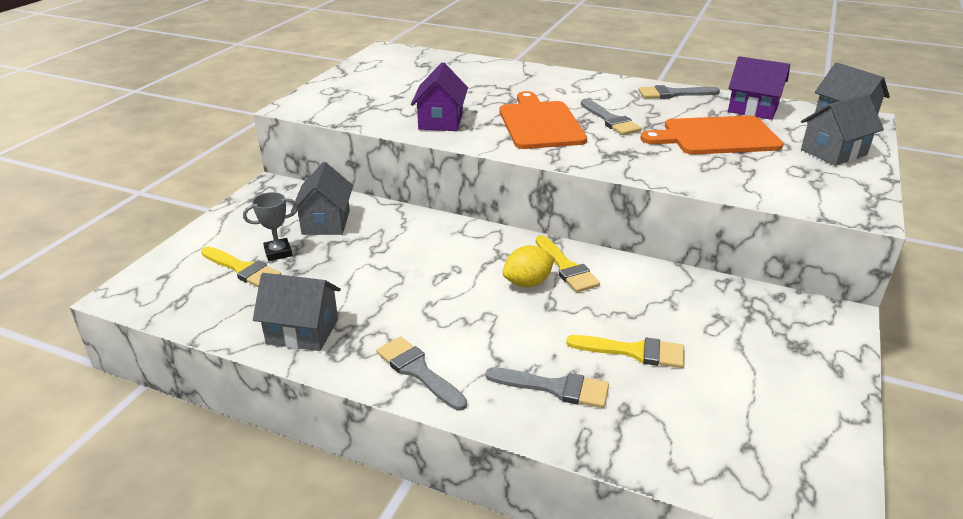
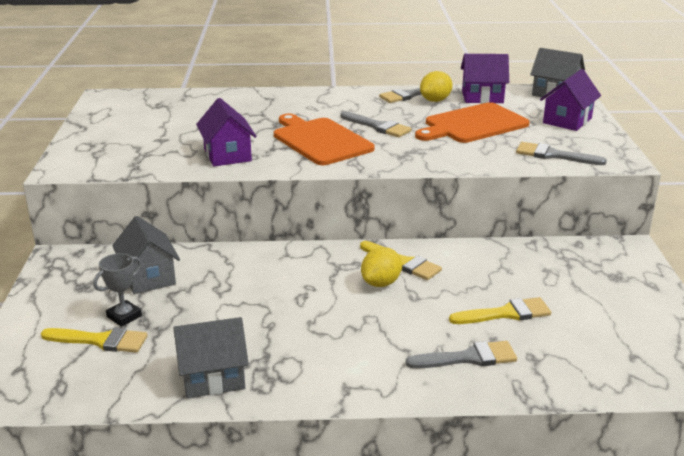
camera: 25 degrees left, 5 degrees down
grey brush [376,336,467,411] -> grey brush moved to [516,142,607,165]
grey house [801,94,884,166] -> purple house [540,69,601,131]
none -> yellow lemon [420,71,453,102]

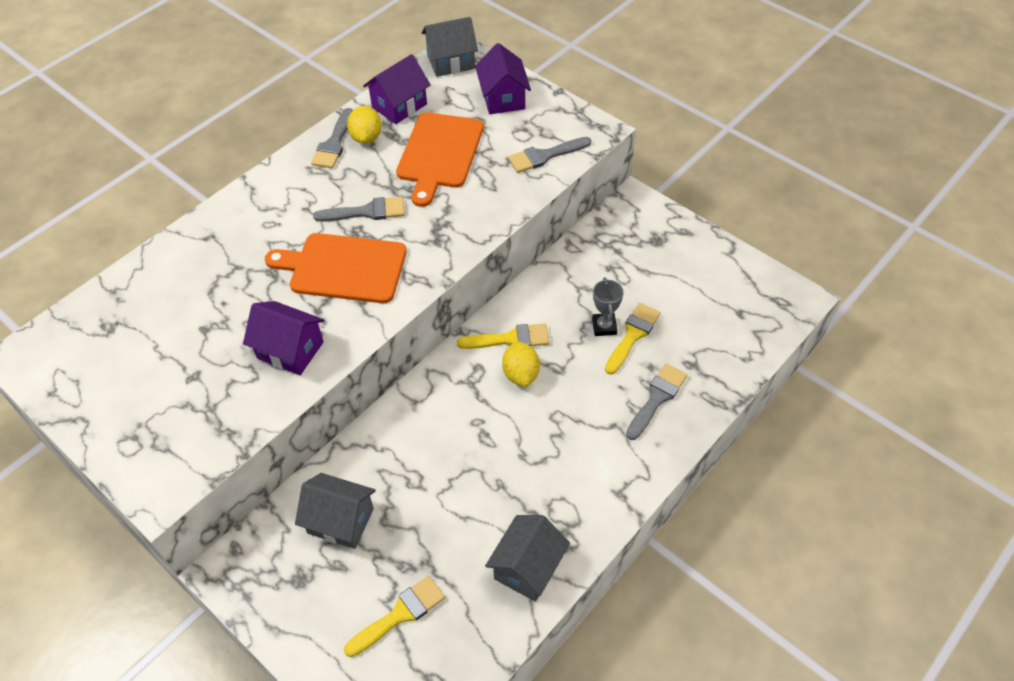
camera: 45 degrees left, 25 degrees up
grey trophy [93,253,142,327] -> grey trophy moved to [592,277,624,336]

